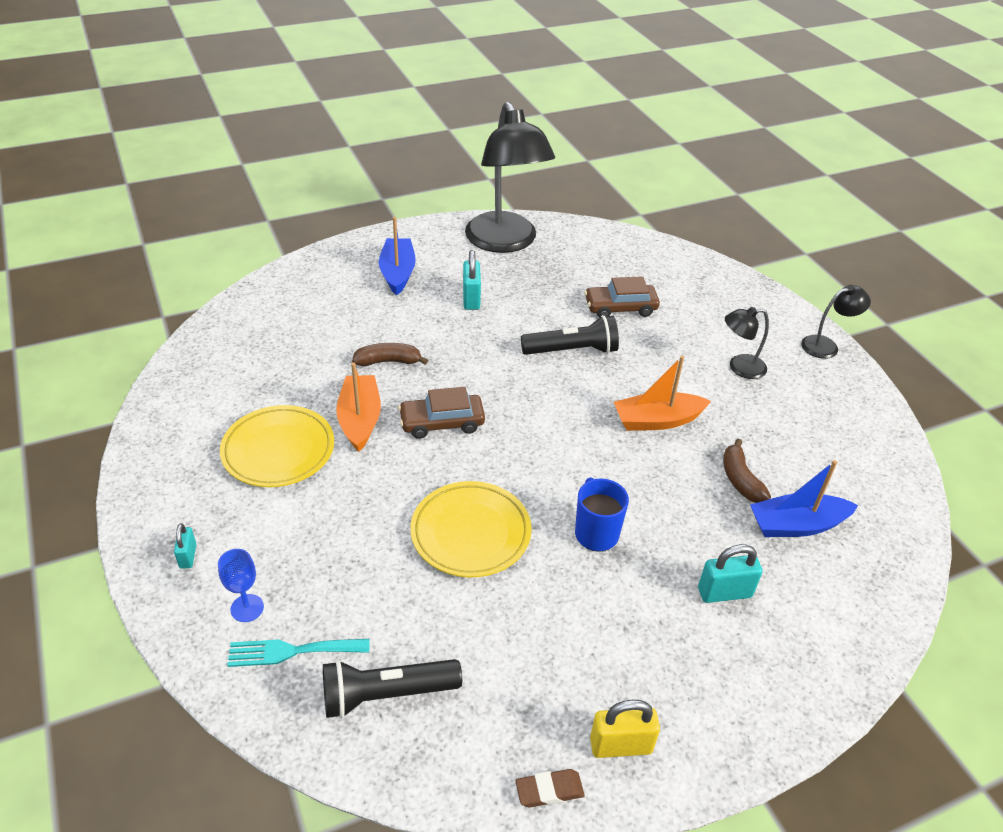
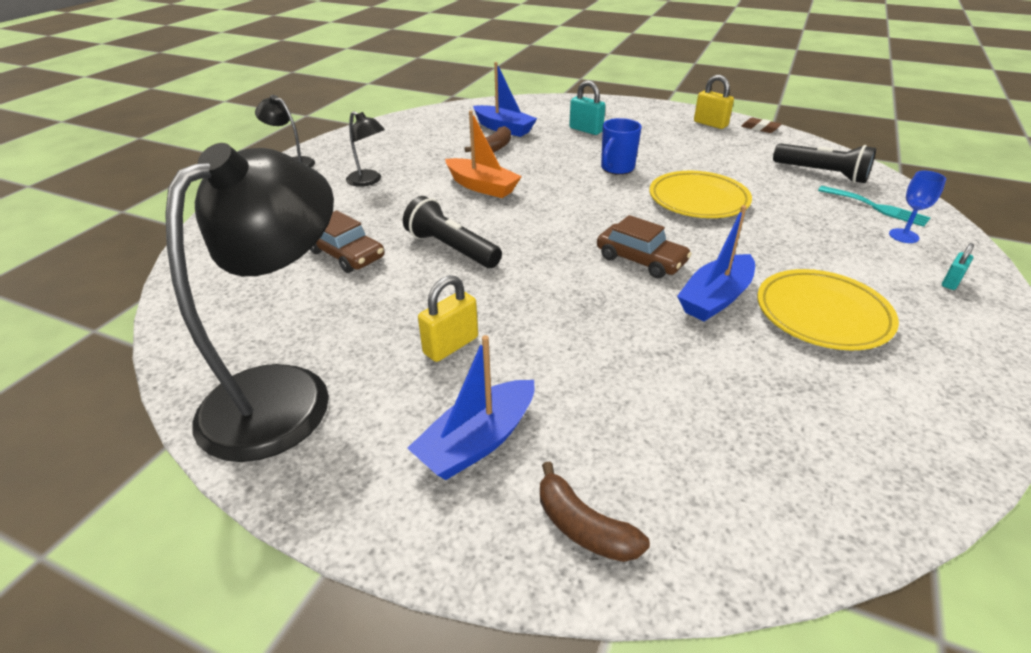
camera: 130 degrees left, 5 degrees down
orange boat [336,363,381,452] -> blue boat [677,205,755,321]
brown banana [352,343,428,366] -> brown banana moved to [540,461,650,562]
turquoise padlock [463,250,481,310] -> yellow padlock [418,275,478,362]

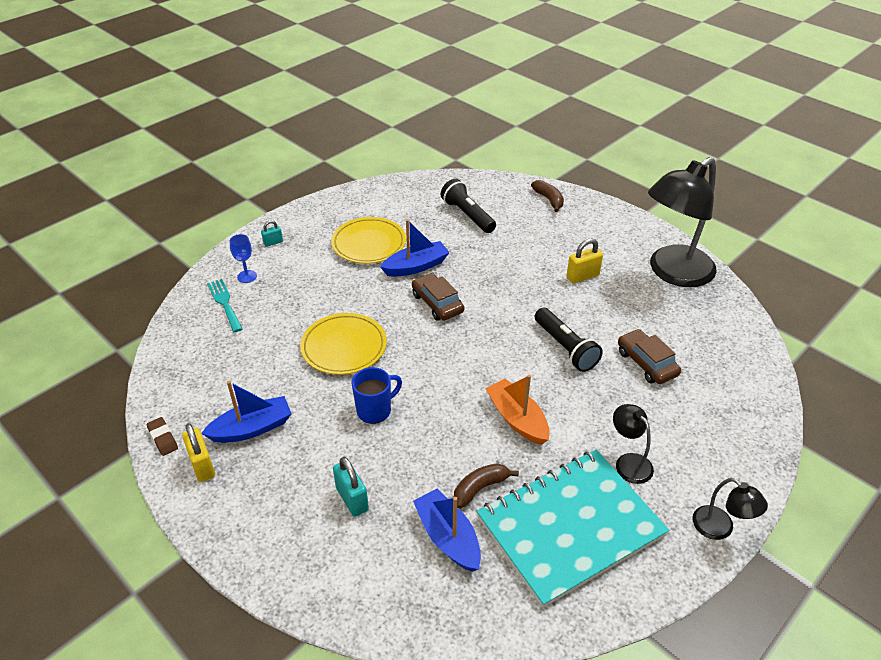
camera: 160 degrees left, 5 degrees up
blue boat [407,335,535,480] -> blue boat moved to [201,381,292,443]
black flashlight [773,143,876,183] -> black flashlight moved to [441,179,496,233]
none -> turquoise notebook [477,449,669,608]

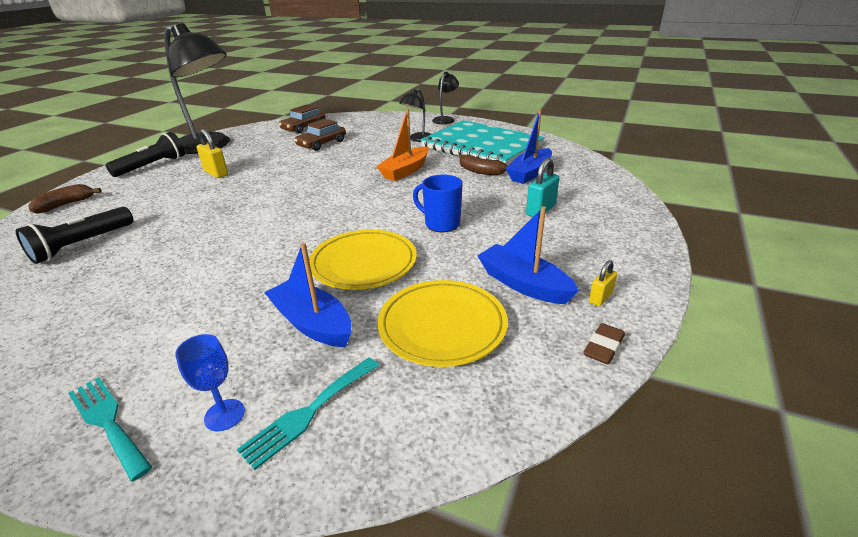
camera: 110 degrees left, 10 degrees down
yellow padlock [182,423,215,482] -> yellow padlock [589,260,617,306], size x0.61
turquoise padlock [261,220,283,247] -> turquoise fork [68,377,152,481]
yellow plate [331,217,406,264] -> yellow plate moved to [377,280,508,367]
blue boat [380,219,450,277] -> blue boat moved to [264,243,352,347]
brown car [412,273,464,321] -> brown car moved to [279,105,326,133]
black flashlight [535,308,603,372] -> black flashlight moved to [105,132,185,177]

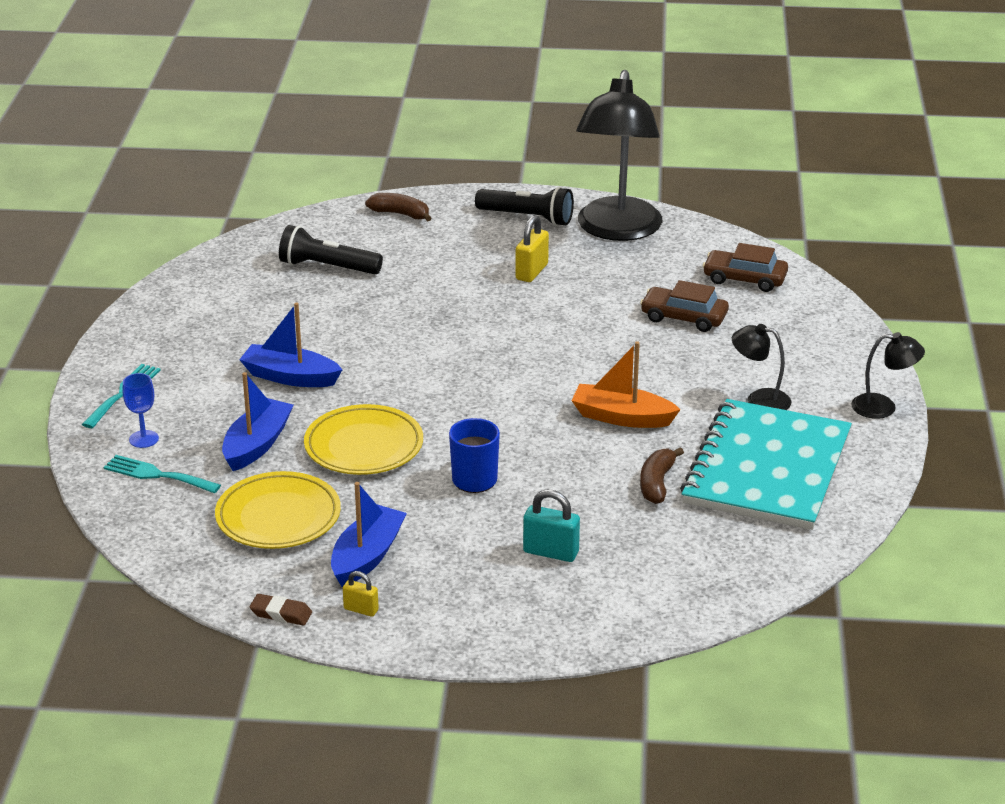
camera: 70 degrees right, 0 degrees up
blue boat [506,110,552,184] -> blue boat moved to [239,302,342,387]

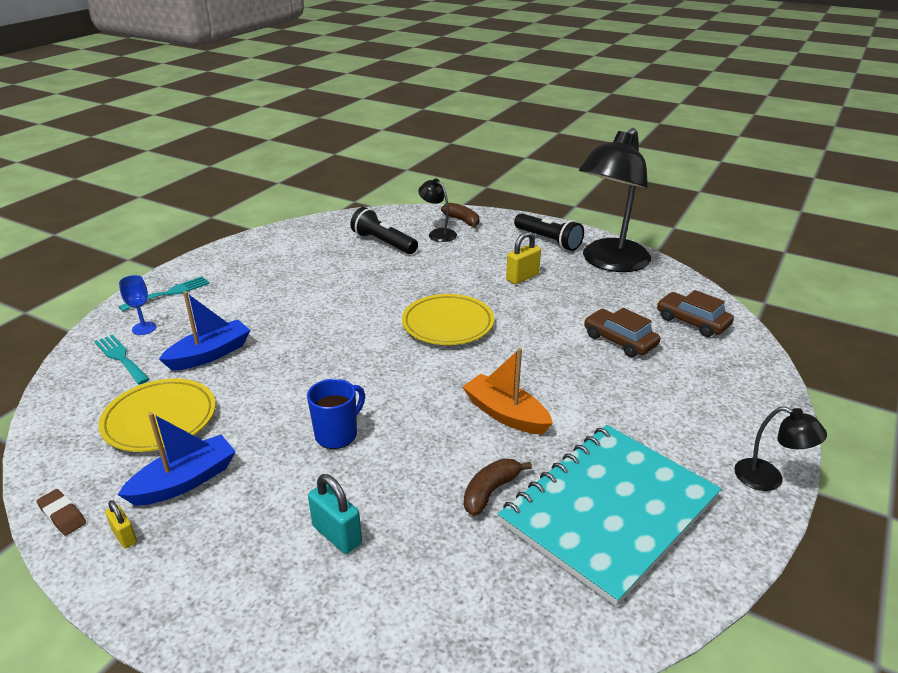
camera: 25 degrees right, 0 degrees up
blue boat [239,302,342,387] -> none
yellow plate [304,404,423,475] -> yellow plate moved to [402,294,494,345]
black lamp [732,324,792,410] -> black lamp moved to [418,179,457,242]

